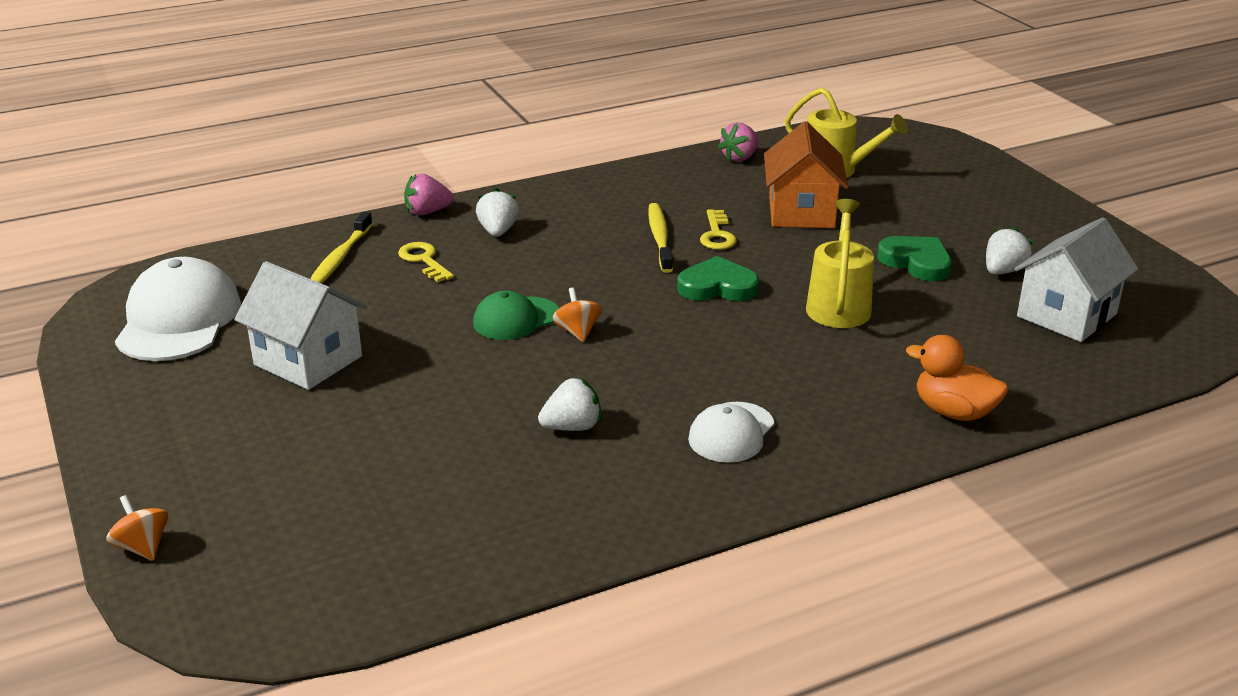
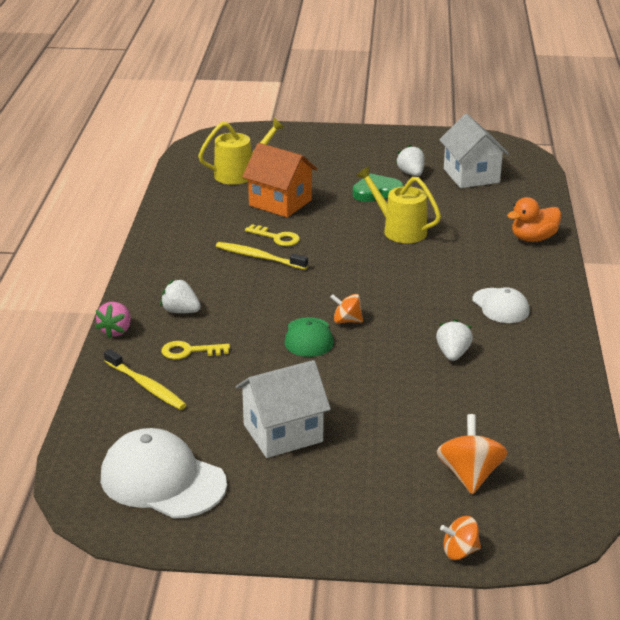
camera: 60 degrees left, 0 degrees up
green heart [677,256,759,301] -> none
pink strawberry [717,122,759,162] -> none
none -> orange spinning top [436,414,508,494]

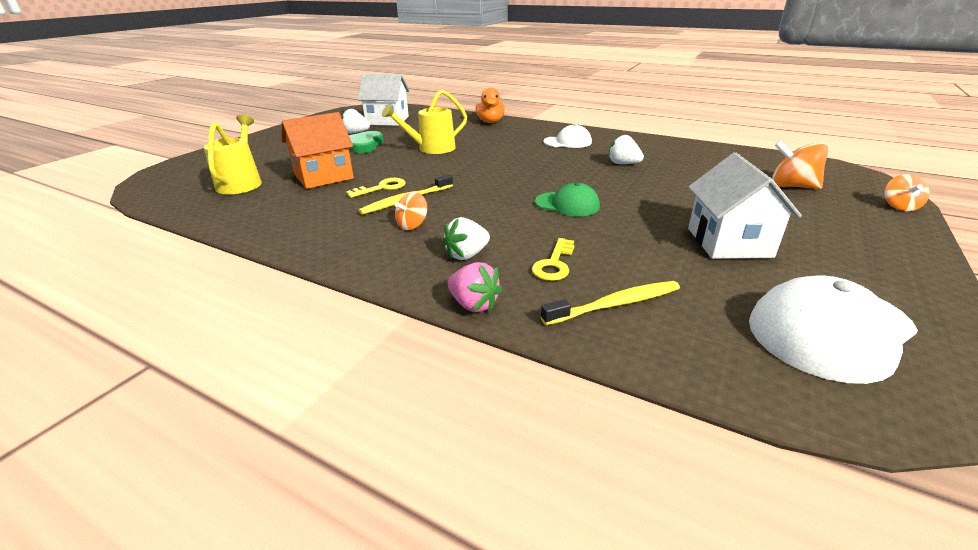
camera: 65 degrees left, 0 degrees up
orange spinning top [330,294,363,323] -> orange spinning top moved to [395,192,427,230]

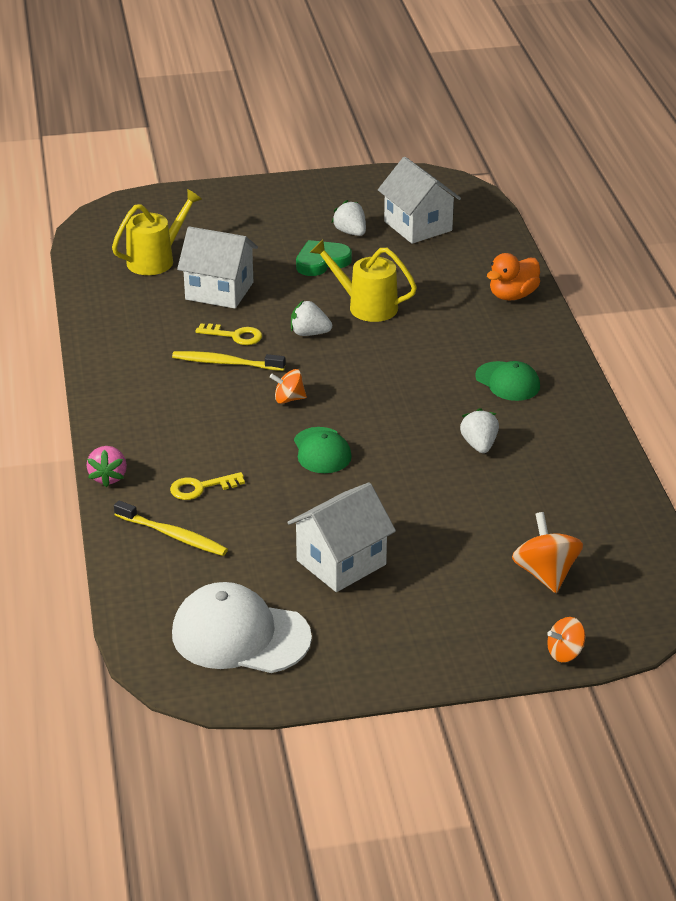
camera: 50 degrees right, 5 degrees up
orange house [282,112,354,189] -> white house [177,226,258,309]
orange spinning top [395,192,427,230] -> orange spinning top moved to [270,369,307,404]
white strawberry [442,217,490,260] -> white strawberry moved to [291,300,332,336]
white cap [543,124,592,148] -> green cap [475,361,540,401]

